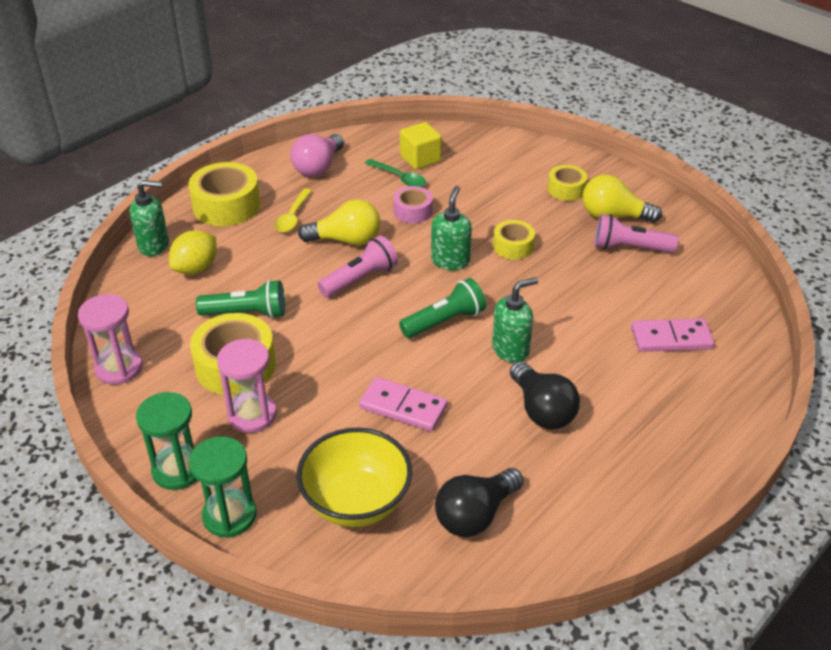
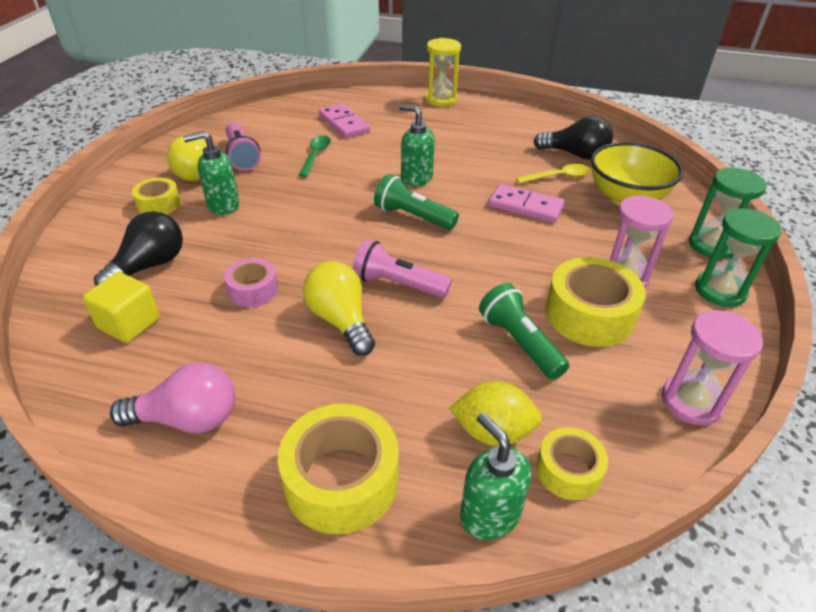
camera: 120 degrees left, 0 degrees up
yellow spoon [274,188,312,232] -> yellow spoon moved to [516,164,590,183]
pink domino [359,377,448,432] -> pink domino turned 60 degrees counterclockwise [488,184,565,223]
green spoon [365,159,426,187] -> green spoon moved to [298,135,331,177]
green soap dispenser [431,186,472,270] -> green soap dispenser moved to [183,131,239,215]
yellow tape [493,220,535,260] -> yellow tape moved to [536,427,608,500]
black light bulb [510,361,580,429] -> black light bulb moved to [94,211,183,286]
none -> yellow hourglass [425,38,461,107]

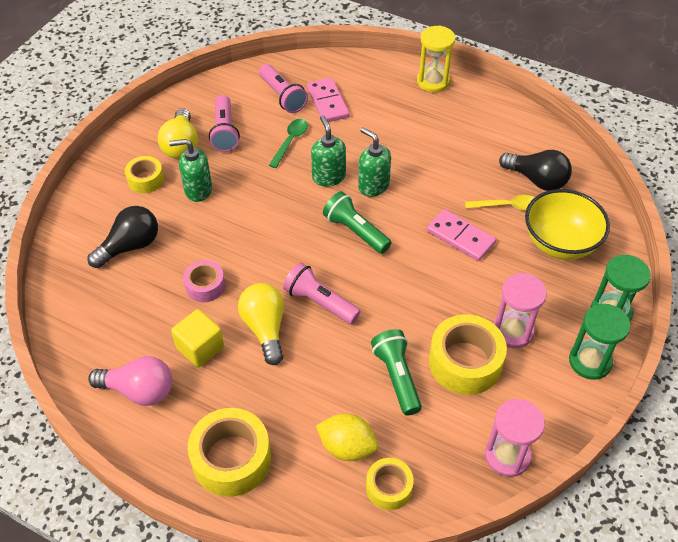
camera: 15 degrees right, 10 degrees up
yellow cube [83,272,160,343] -> yellow cube moved to [171,309,224,367]
green soap dispenser [460,413,532,540] -> green soap dispenser moved to [311,115,346,186]
none -> pink flashlight [259,64,308,113]

